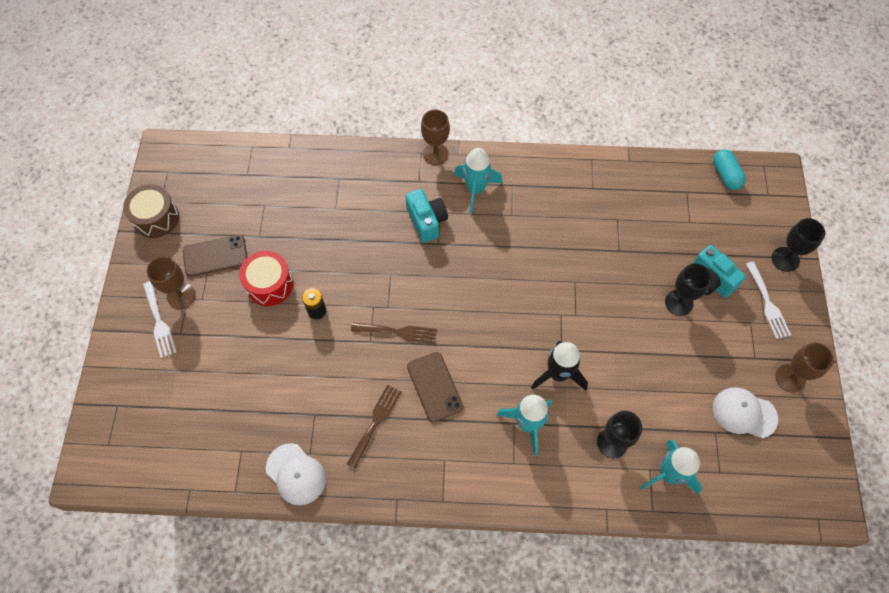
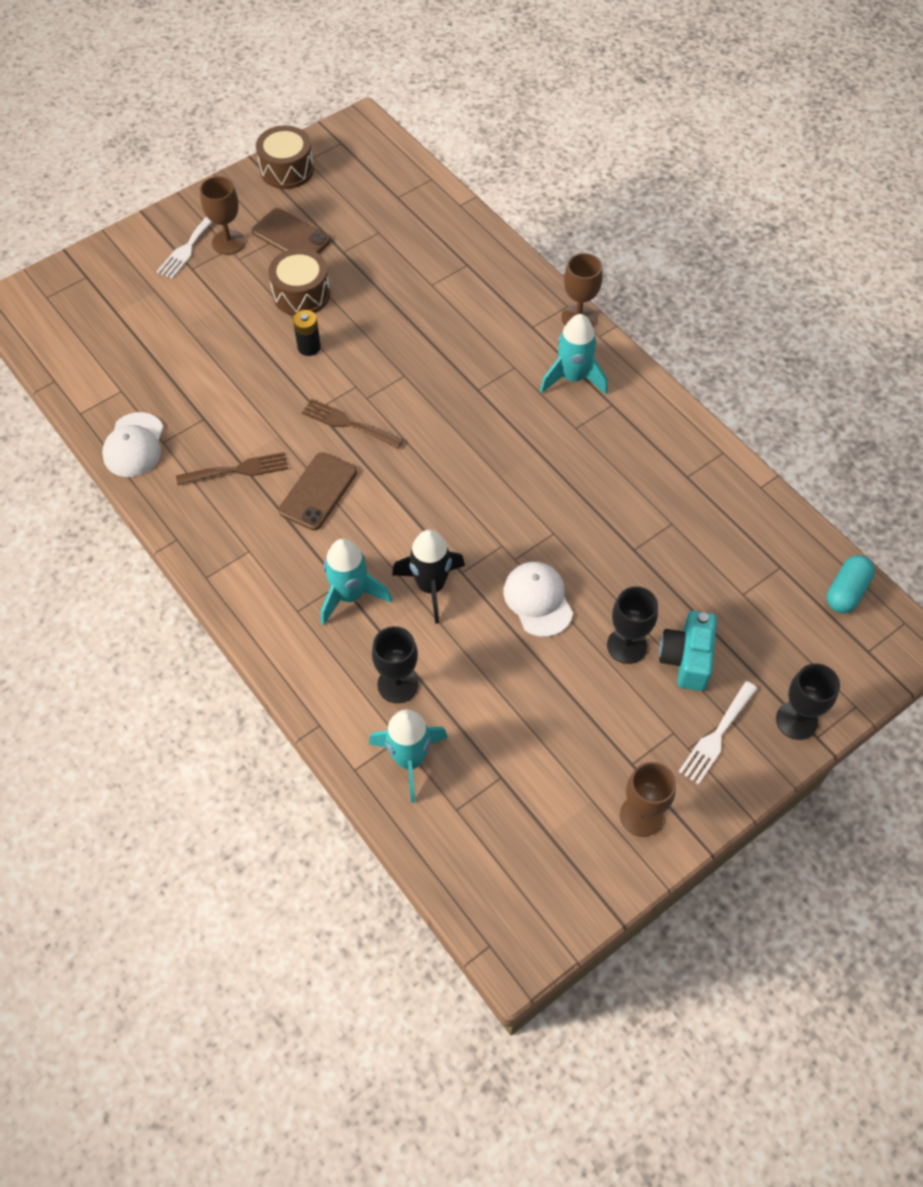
camera: 50 degrees right, 5 degrees down
red drum [239,251,293,306] -> brown drum [268,248,330,316]
brown fork [351,322,437,344] -> brown fork turned 150 degrees clockwise [302,399,403,449]
turquoise camera [405,189,448,243] -> none
white cap [713,387,778,438] -> white cap moved to [503,562,573,637]

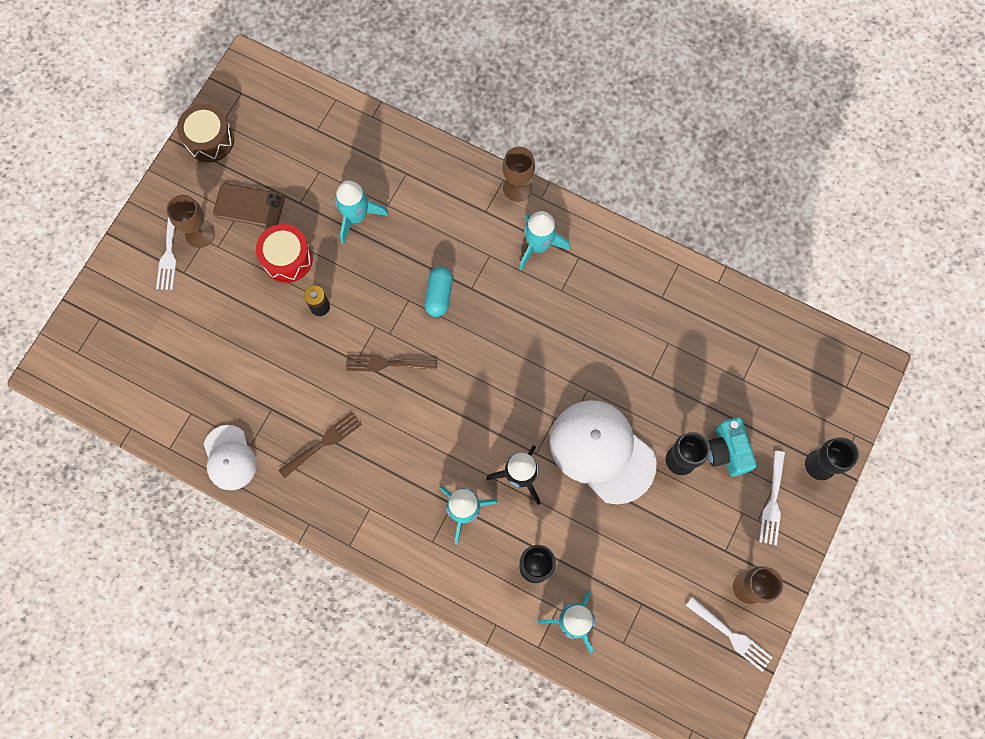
camera: 25 degrees left, 15 degrees up
brown drum [268,248,330,316] -> red drum [256,224,313,283]
brown phone [279,452,357,530] -> none
white cap [503,562,573,637] -> white cap [550,400,657,504], size x1.72
turquoise capsule [827,555,875,613] -> turquoise capsule moved to [425,266,453,317]
none -> turquoise rocket [335,180,388,244]
none -> white fork [686,597,773,672]

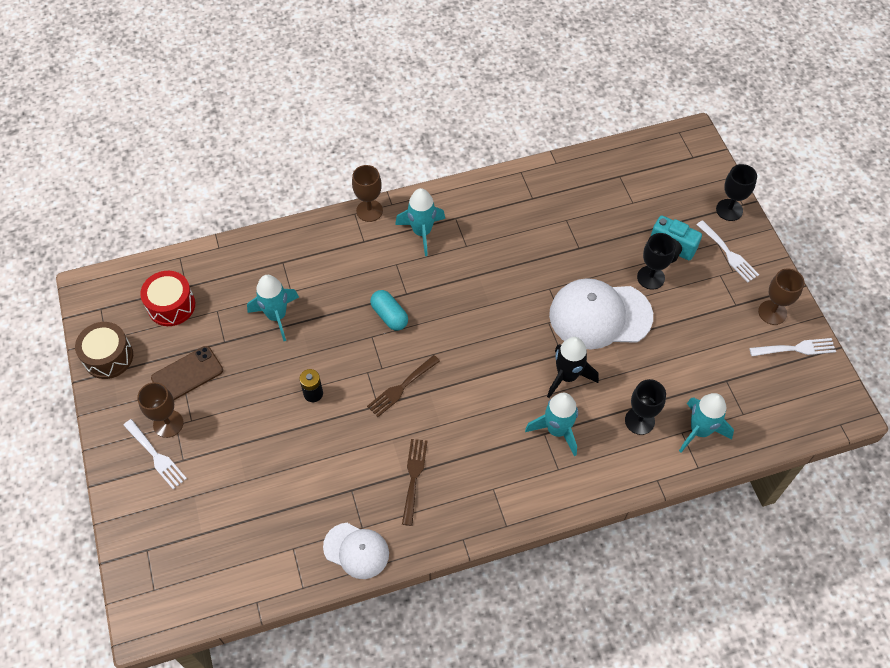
camera: 45 degrees left, 15 degrees down
red drum [256,224,313,283] -> red drum moved to [140,271,195,326]

